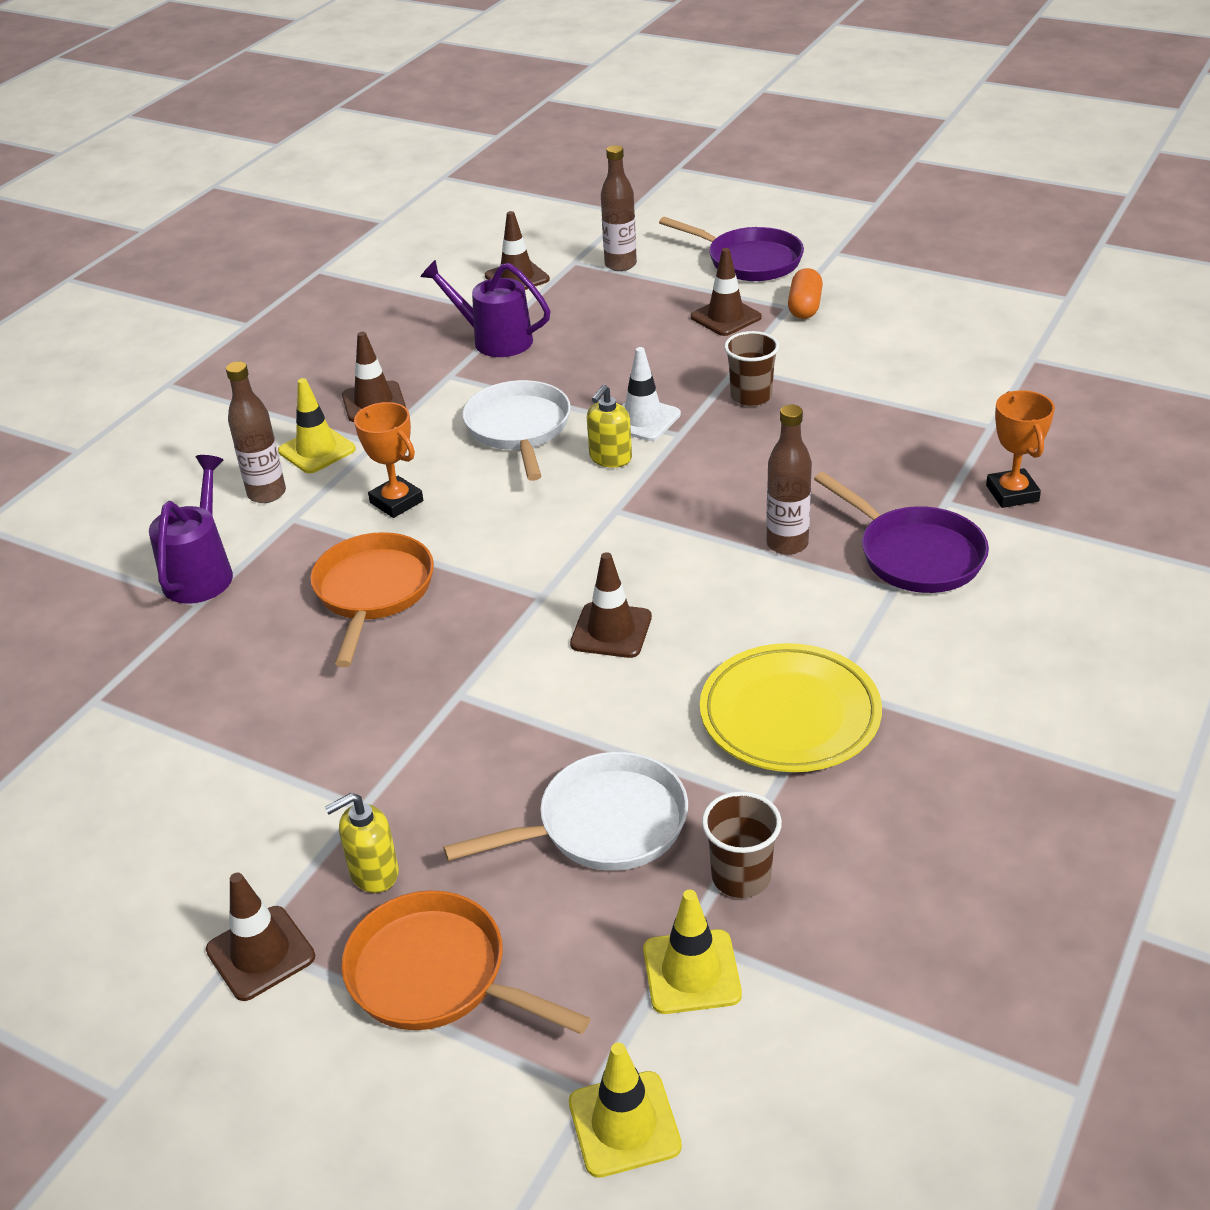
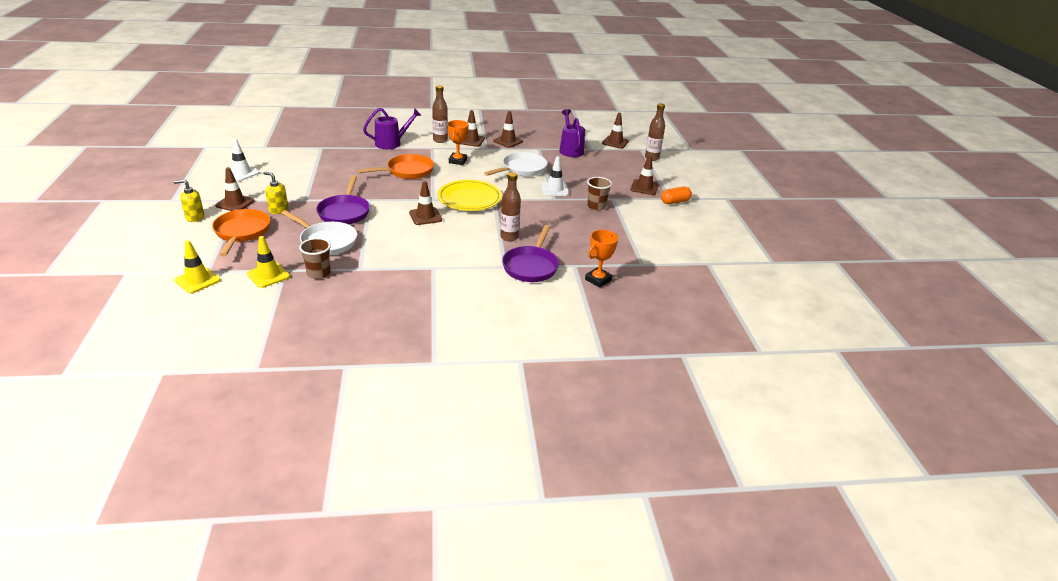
camera: 50 degrees right, 5 degrees down
yellow traffic cone [278,378,356,473] -> brown traffic cone [460,110,485,147]
yellow soap dispenser [587,385,632,468] -> yellow soap dispenser moved to [174,179,204,222]
purple pan [659,217,804,281] -> purple pan moved to [316,175,370,224]
yellow plate [700,643,882,772] -> yellow plate moved to [438,180,502,211]
none -> white traffic cone [223,139,260,181]

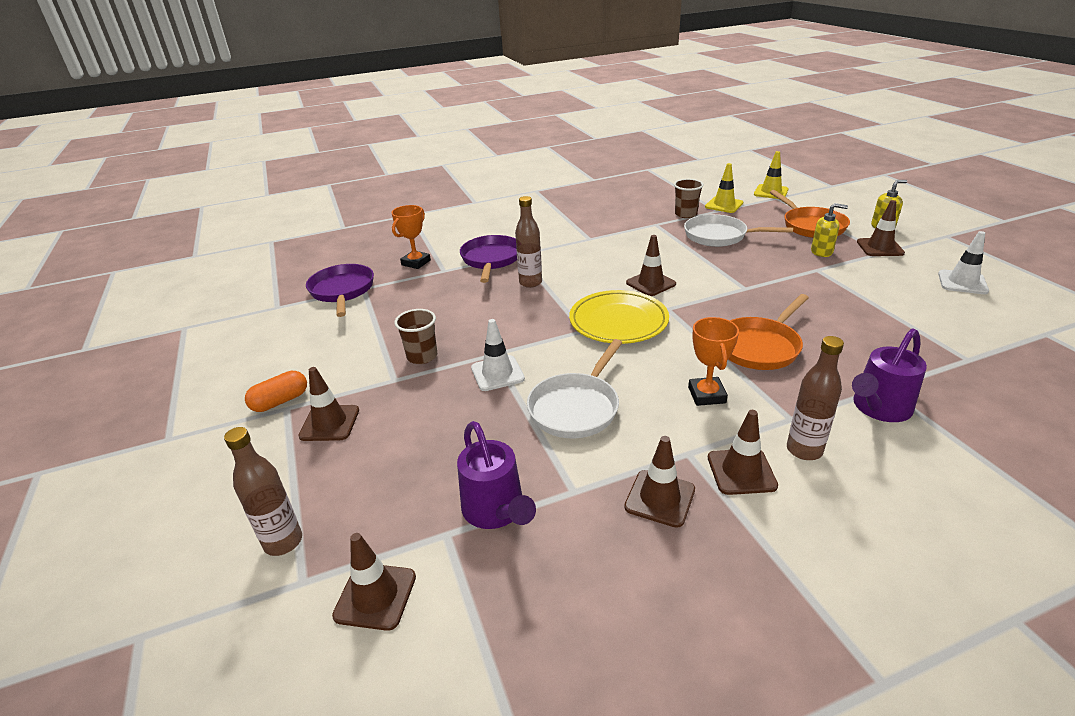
camera: 170 degrees right, 0 degrees up
purple pan [316,175,370,224] -> purple pan moved to [306,264,374,317]

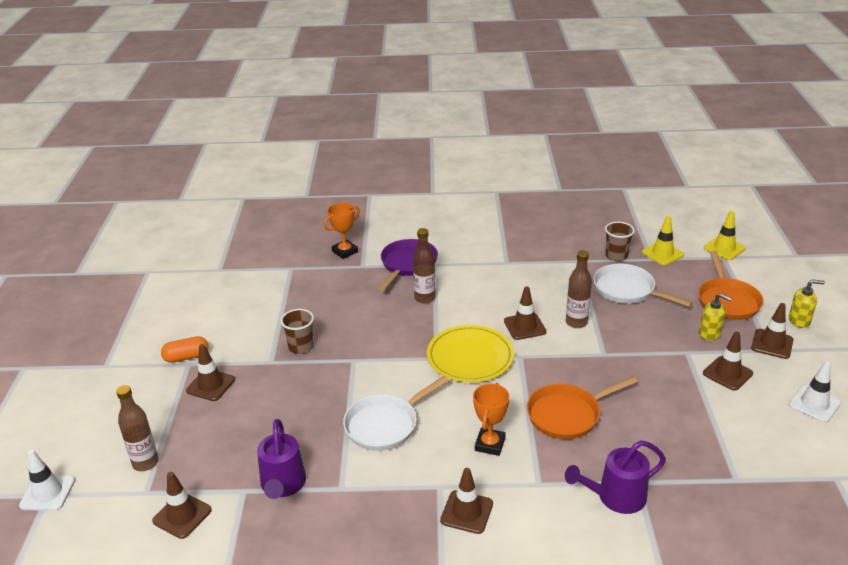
camera: 20 degrees right, 0 degrees up
purple pan [306,264,374,317] -> none
white traffic cone [471,319,525,391] -> white traffic cone moved to [19,450,75,511]
brown traffic cone [624,436,695,528] -> brown traffic cone moved to [703,332,753,391]
brown bottle [787,336,844,460] -> brown bottle moved to [566,250,592,328]

